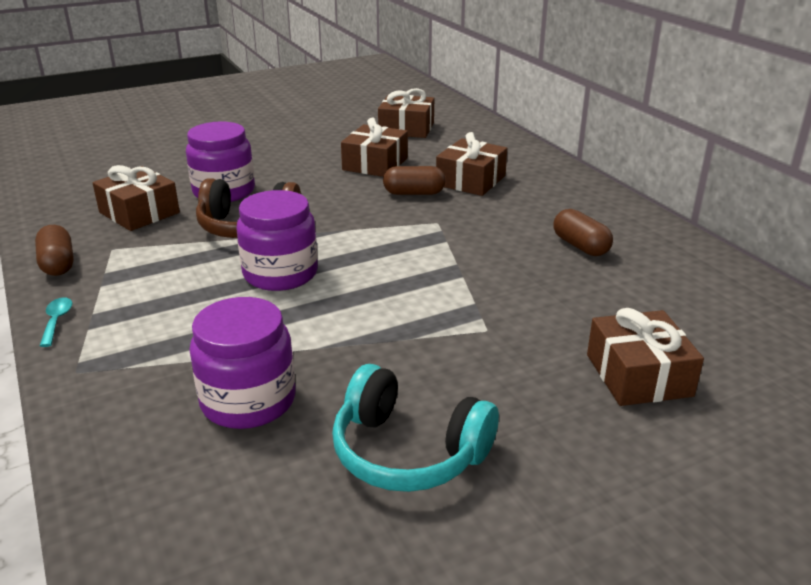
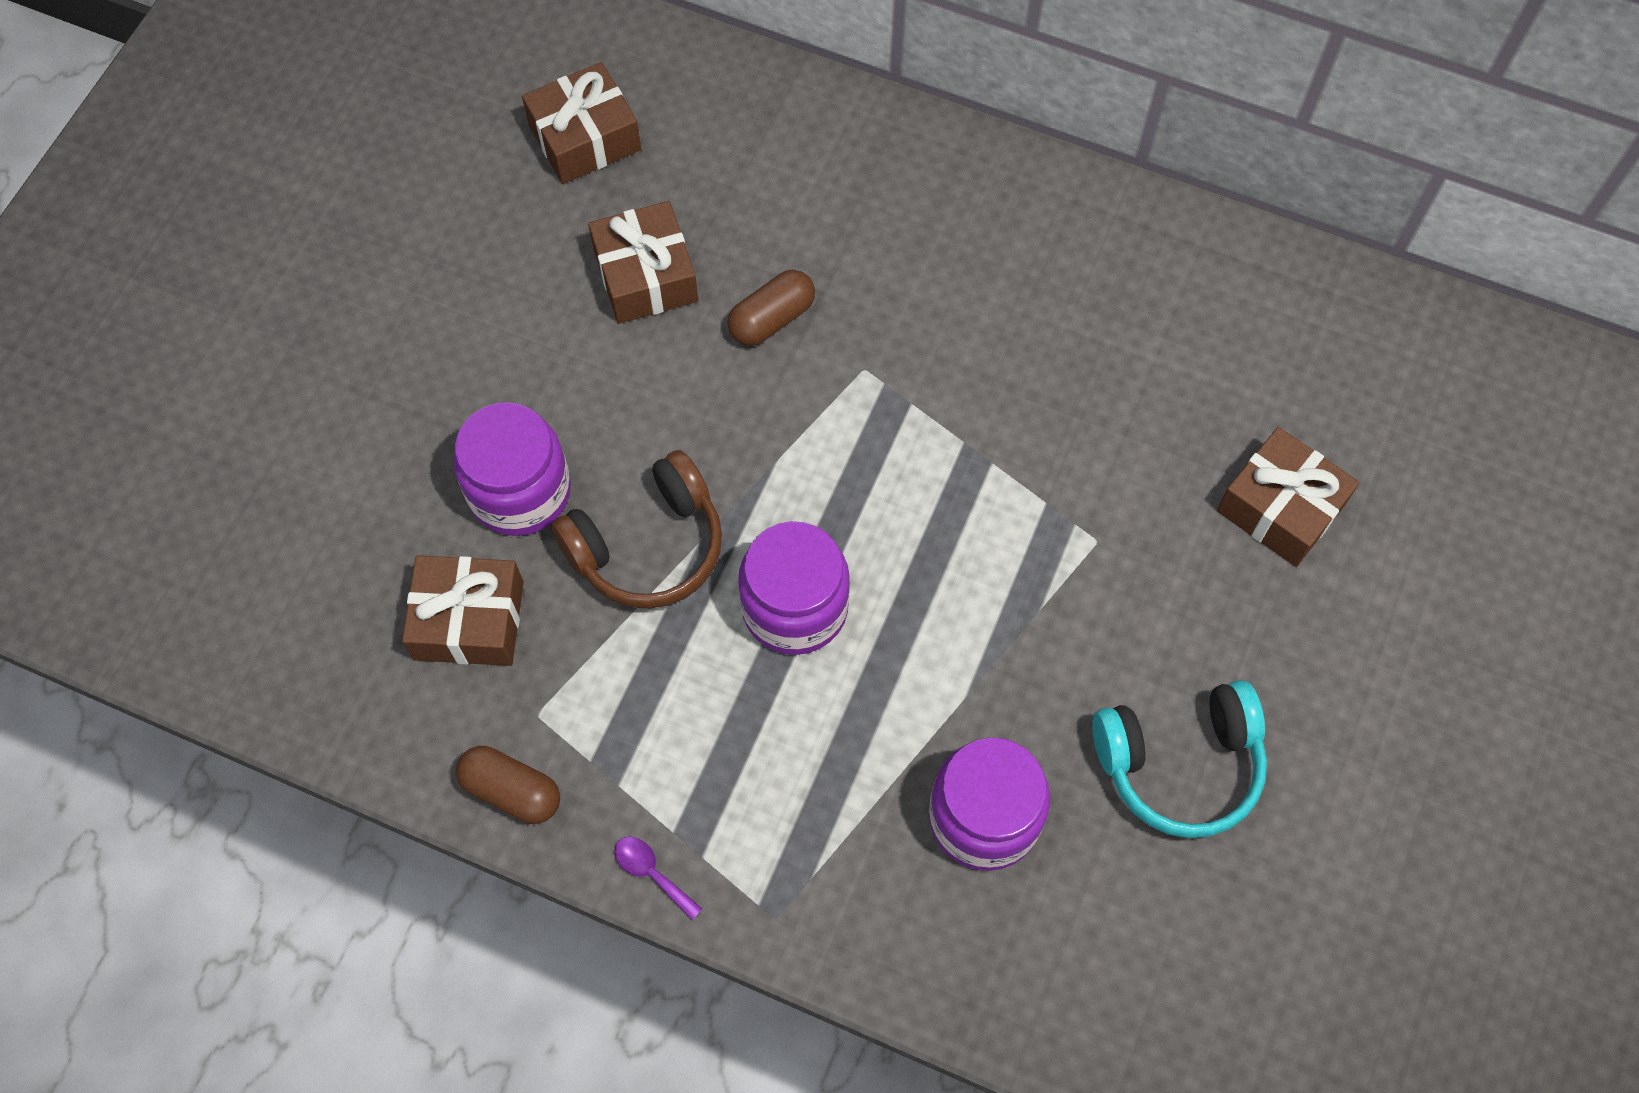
camera: 40 degrees left, 35 degrees up
turquoise spoon [40,298,72,347] -> purple spoon [614,837,702,920]
brown gift [436,132,507,196] -> none
brown capsule [553,209,613,256] -> none

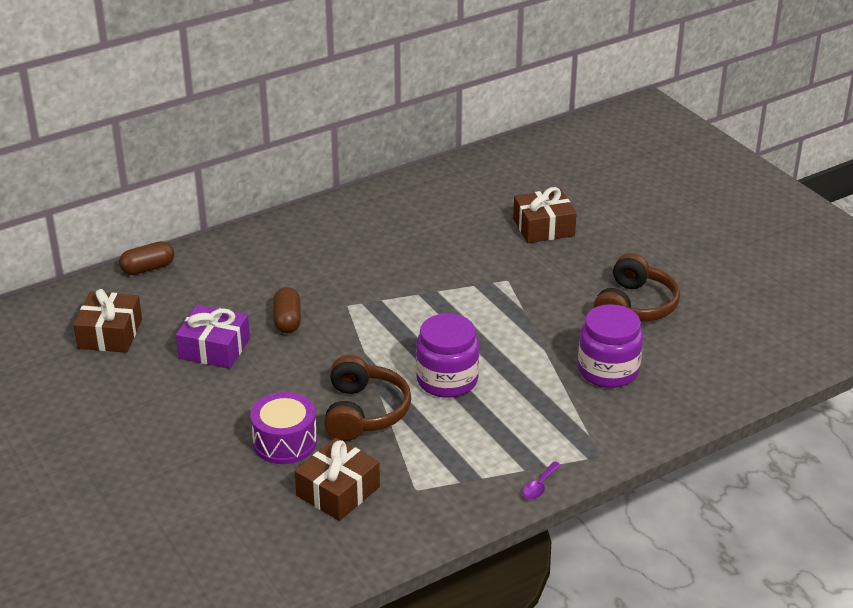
camera: 55 degrees left, 30 degrees down
purple jar [454,402,571,536] -> purple drum [250,392,317,464]
brown capsule [456,746,560,824] -> brown capsule moved to [119,241,175,275]
brown gift [588,201,698,324] -> purple gift [176,305,250,369]
purple spoon [614,837,702,920] -> purple spoon turned 45 degrees counterclockwise [522,461,561,500]
turquoise headphones [1092,680,1267,838] -> brown headphones [593,253,680,321]

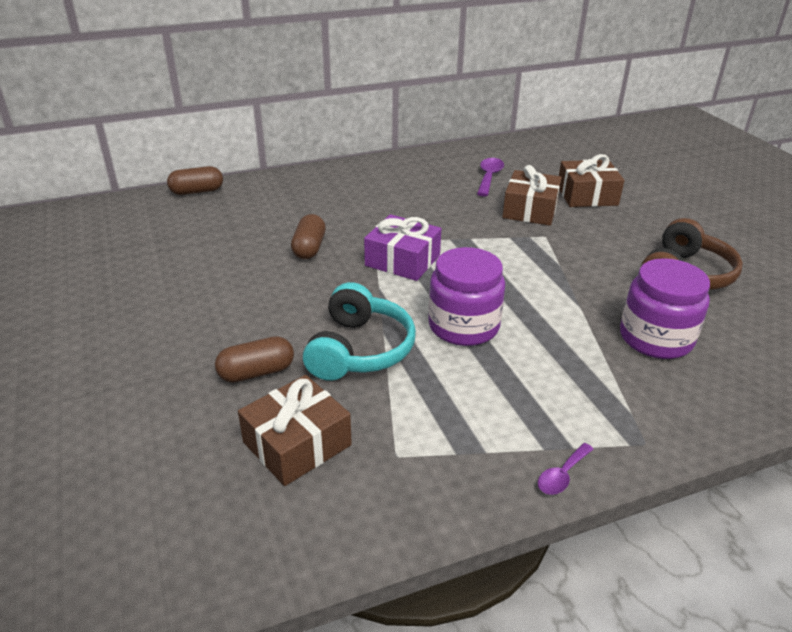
camera: 10 degrees right, 0 degrees up
brown gift [73,289,142,353] -> brown gift moved to [502,165,562,226]
purple gift [176,305,250,369] -> purple gift moved to [364,214,441,281]
purple drum [250,392,317,464] -> brown capsule [215,336,294,383]
brown headphones [324,355,411,441] -> turquoise headphones [303,282,416,381]
none -> purple spoon [477,158,504,196]

